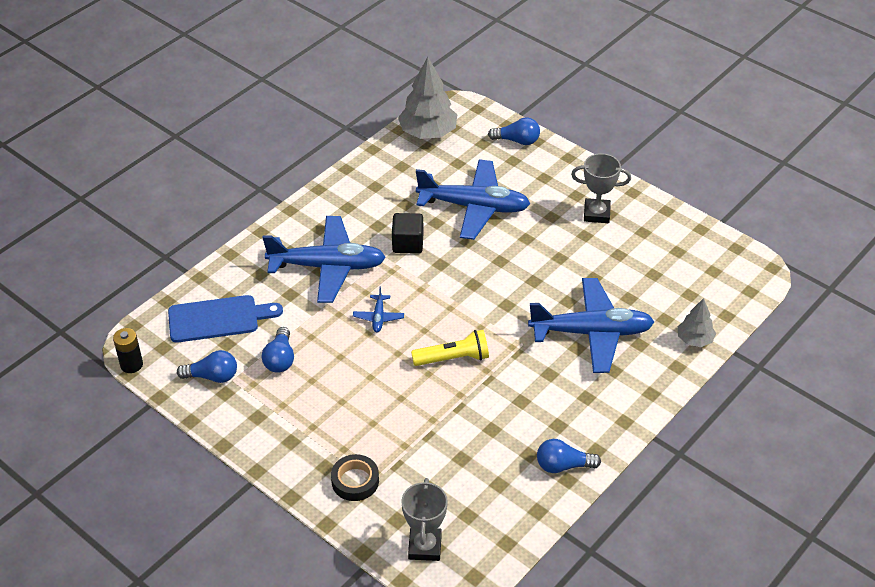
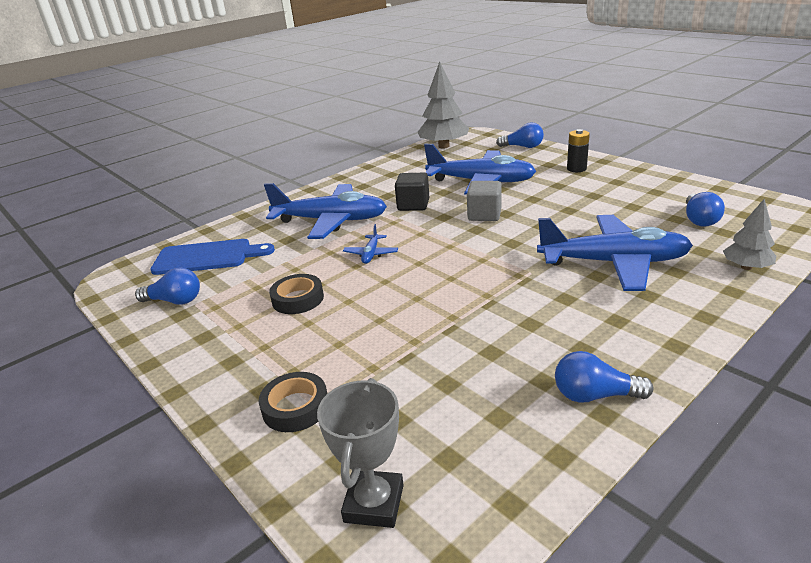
camera: 10 degrees right, 15 degrees down
black battery [113,328,143,373] -> black battery moved to [567,129,590,172]
blue light bulb [262,327,294,373] -> blue light bulb moved to [686,192,725,227]
yellow flashlight [411,330,489,366] -> none
grey trophy [571,153,631,223] -> none
none -> black tape [269,274,324,314]
none -> grey cube [467,181,502,221]

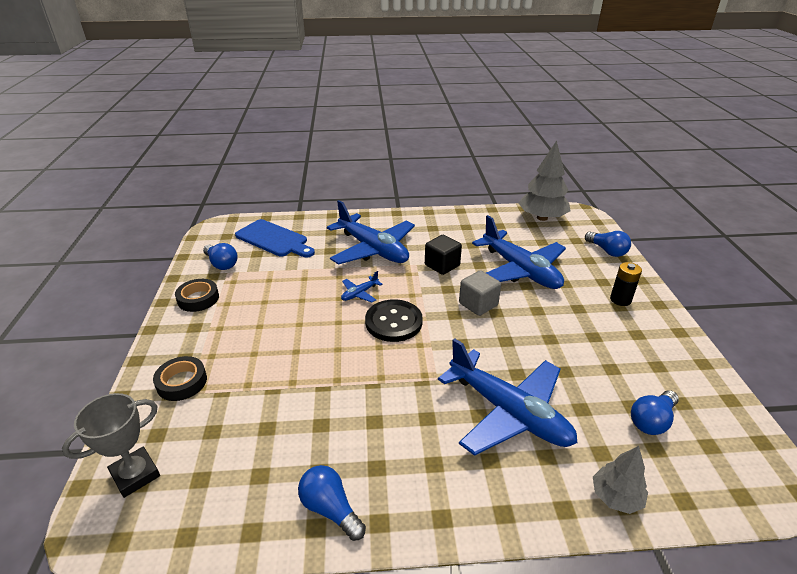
camera: 35 degrees right, 5 degrees up
black tape [269,274,324,314] -> black tape moved to [175,279,219,312]
none -> black button [365,299,423,342]

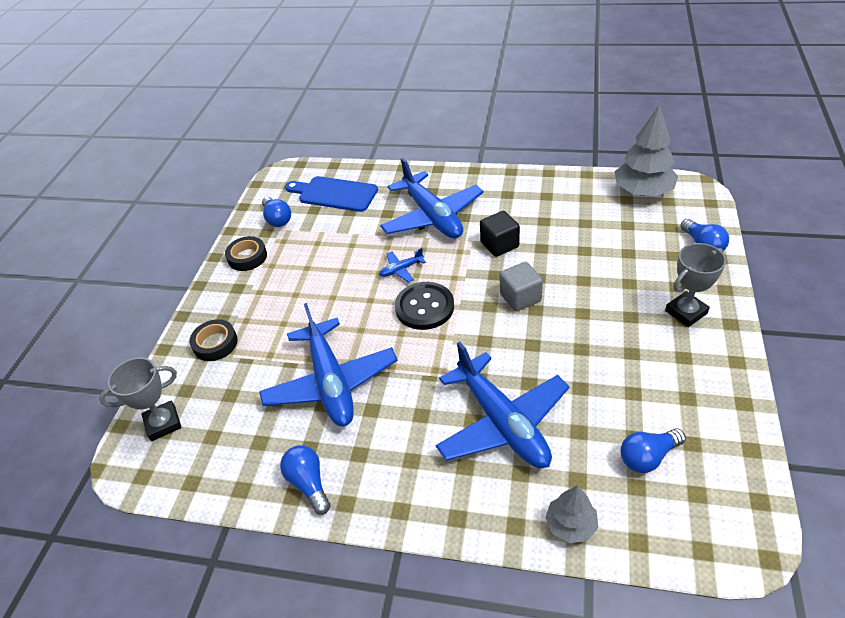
camera: 20 degrees right, 10 degrees up
blue cutting board [235,219,315,257] -> blue cutting board turned 150 degrees clockwise [285,176,378,212]
blue plane [472,215,566,289] -> blue plane moved to [259,303,398,426]
black battery [610,262,642,306] -> grey trophy [665,243,726,327]

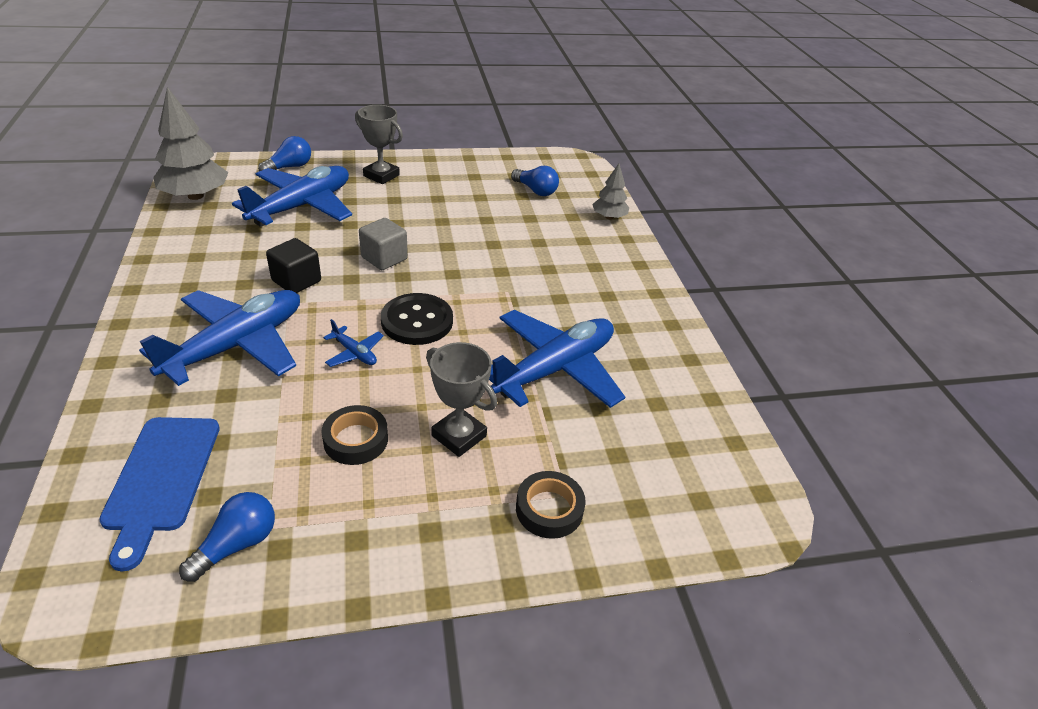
camera: 120 degrees left, 5 degrees down
grey trophy [99,357,182,441] -> grey trophy moved to [426,342,497,457]
black tape [225,236,267,271] -> black tape moved to [321,405,388,465]
blue light bulb [280,445,331,515] -> none
blue plane [436,342,569,468] -> blue plane moved to [232,166,352,227]

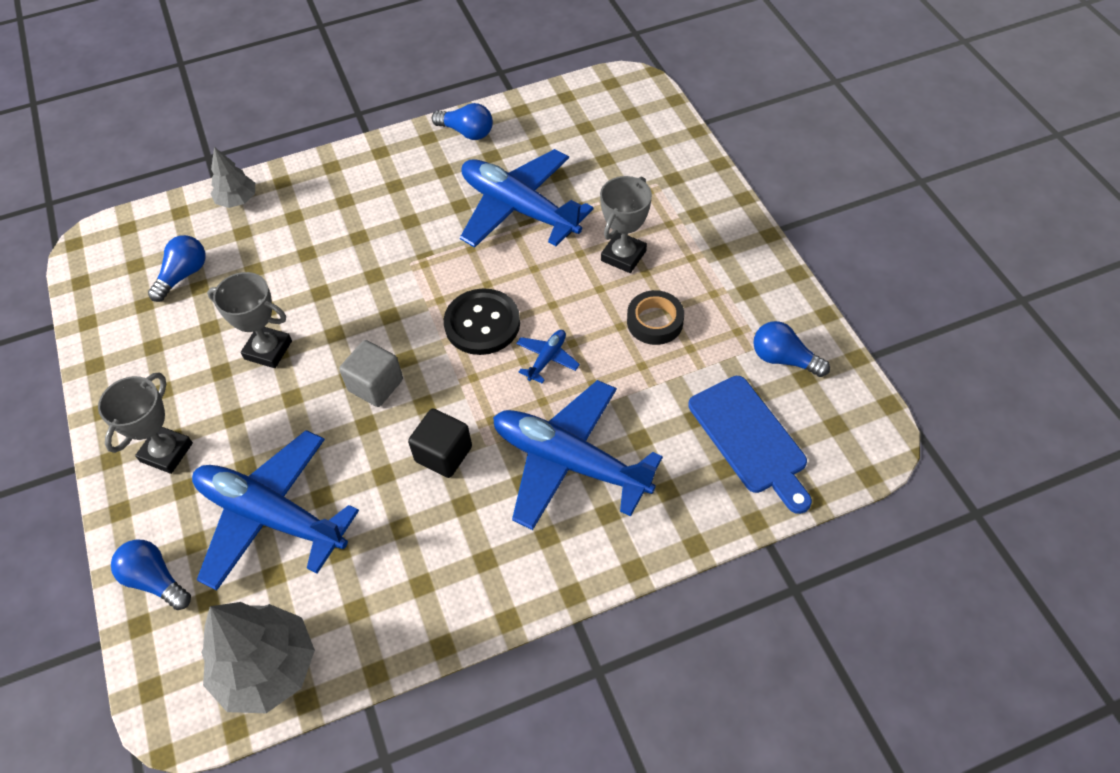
camera: 95 degrees left, 15 degrees up
blue cutting board [99,417,220,571] -> blue cutting board turned 75 degrees clockwise [688,376,812,514]
black tape [516,471,586,539] -> none
none -> grey trophy [207,272,292,368]
none -> blue light bulb [432,103,493,140]

